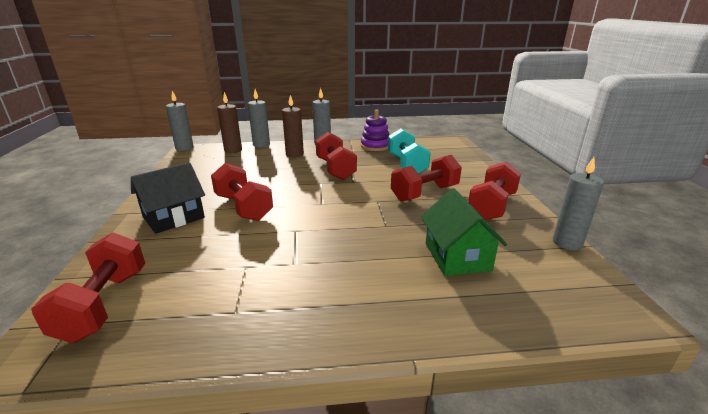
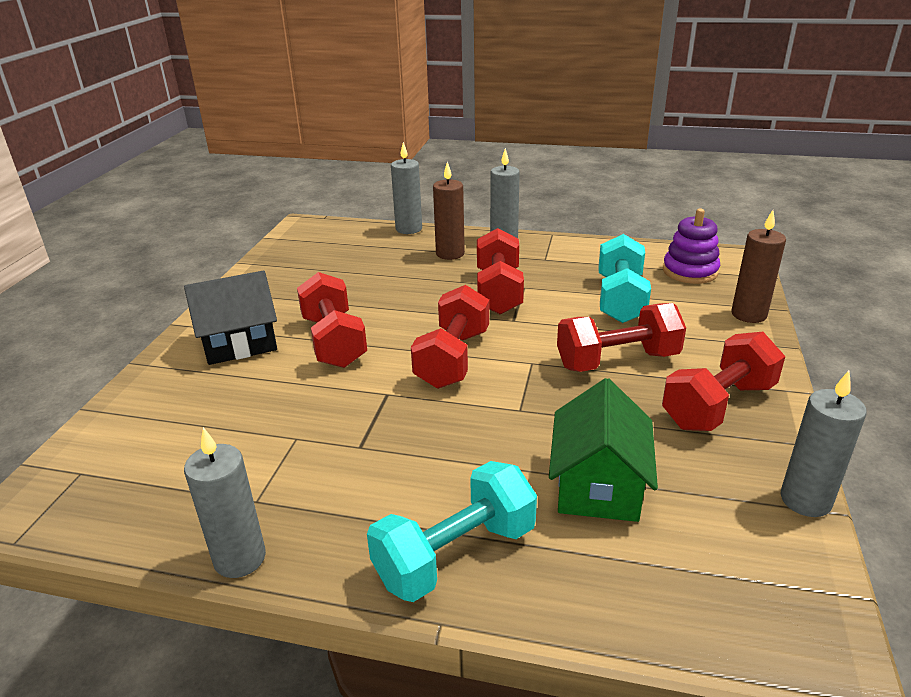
camera: 20 degrees right, 5 degrees up
red dumbbell [31,232,145,343] -> red dumbbell moved to [411,285,489,389]
grey candle [166,91,194,151] -> grey candle moved to [184,427,266,578]
brown candle [217,92,242,153] -> brown candle moved to [731,210,786,323]
purple stacking toy [361,110,389,151] -> purple stacking toy moved to [663,209,720,284]
none -> turquoise dumbbell [367,461,537,602]

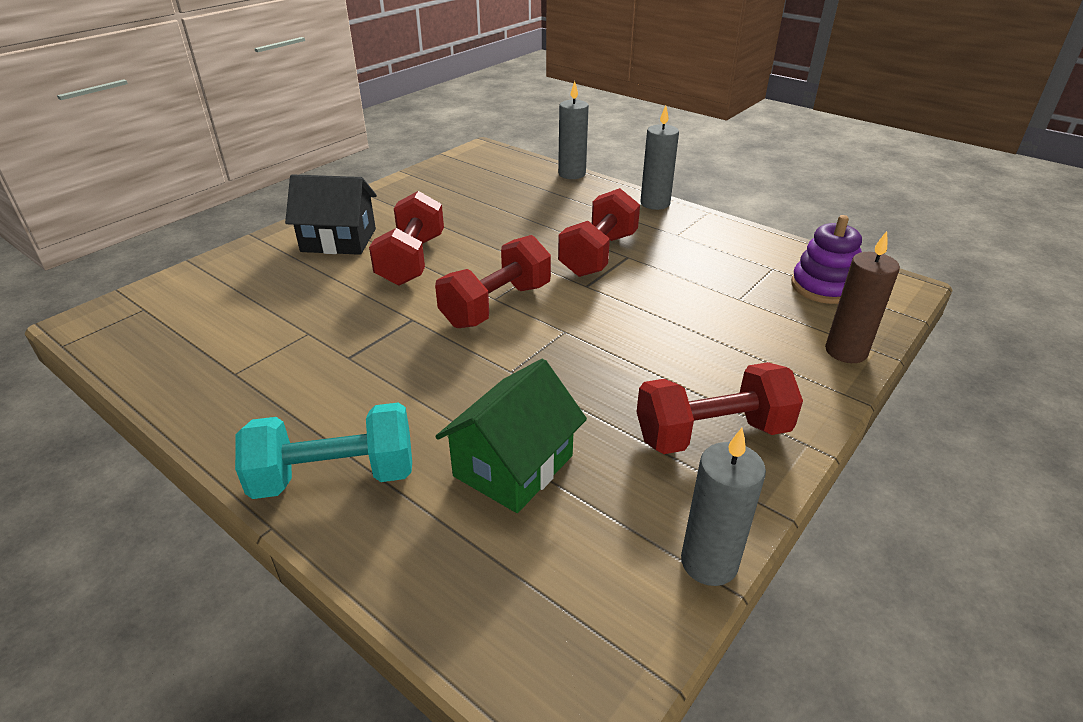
camera: 25 degrees right, 5 degrees up
grey candle [184,427,266,578] -> none
brown candle [433,162,465,260] -> none
red dumbbell [557,303,686,372] -> none
turquoise dumbbell [598,234,651,323] -> none

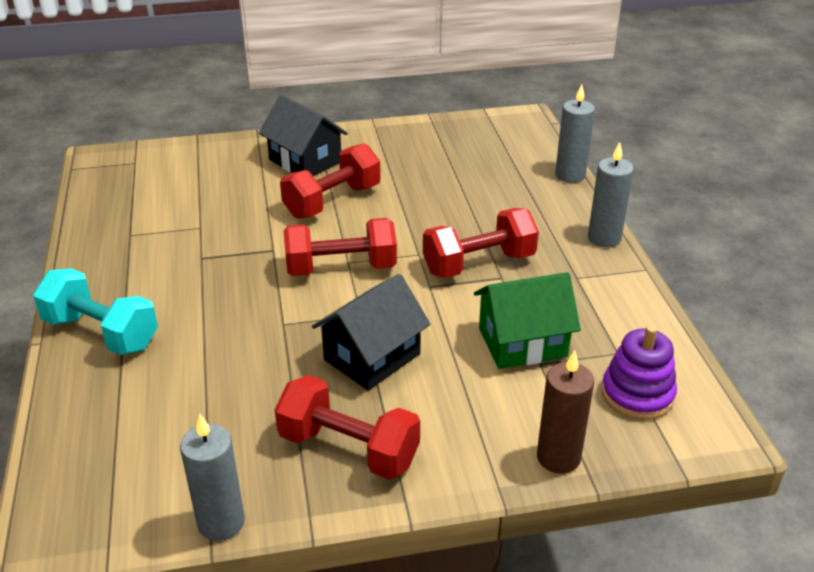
camera: 40 degrees right, 0 degrees up
green house [435,359,587,513] -> green house moved to [474,272,581,369]
none -> black house [312,274,431,390]

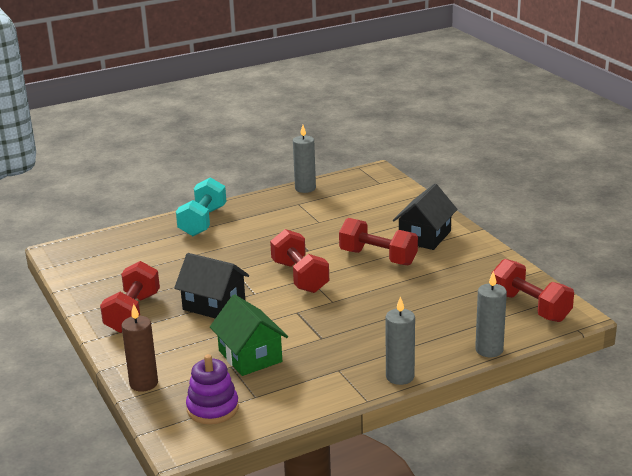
camera: 75 degrees right, 10 degrees down
grey candle [180,414,245,541] -> grey candle moved to [293,125,316,193]
red dumbbell [423,208,539,278] -> red dumbbell moved to [492,259,574,322]

